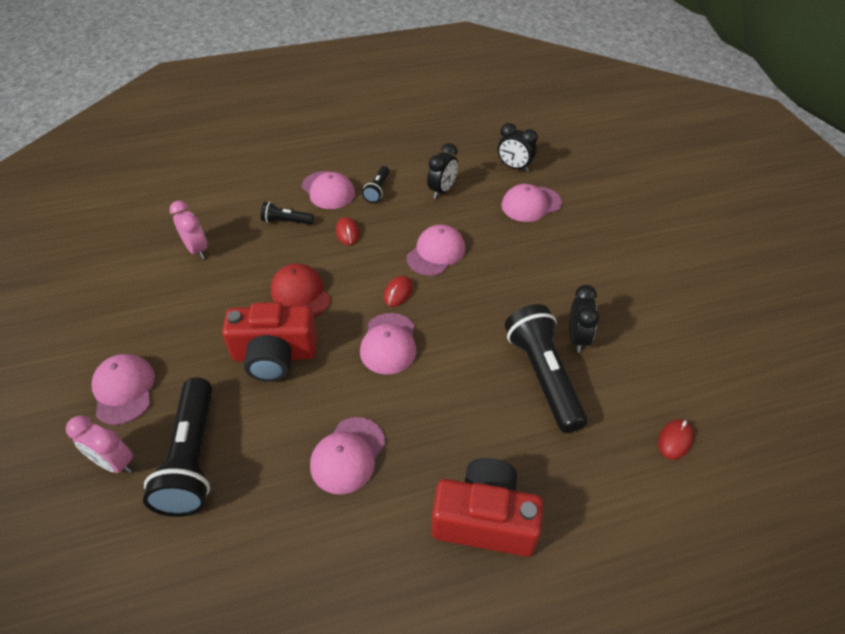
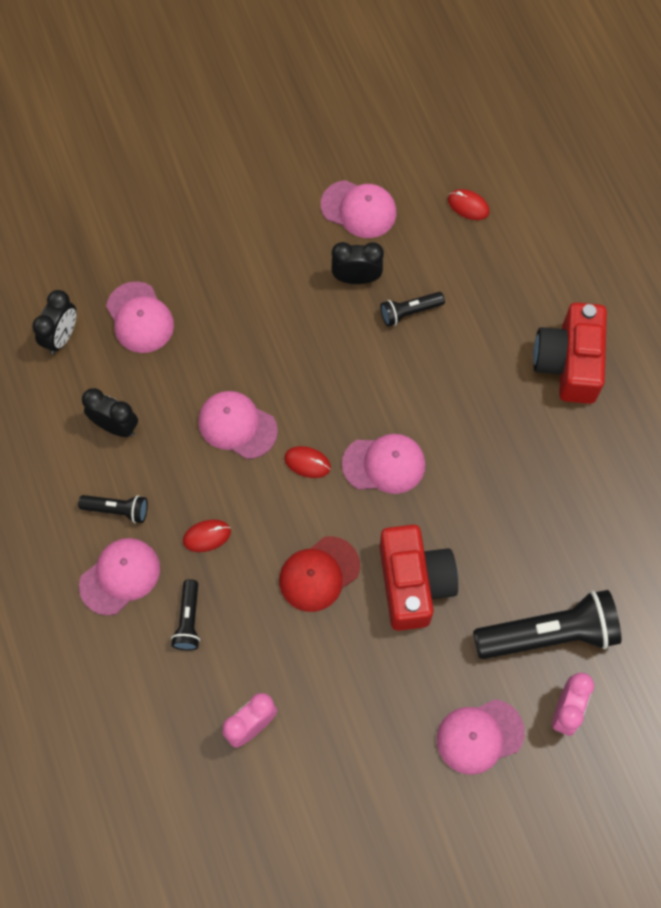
camera: 95 degrees left, 20 degrees up
pink cap [310,417,385,494] -> pink cap moved to [321,180,396,238]
black flashlight [505,304,588,433] -> black flashlight [380,292,445,326], size x0.49

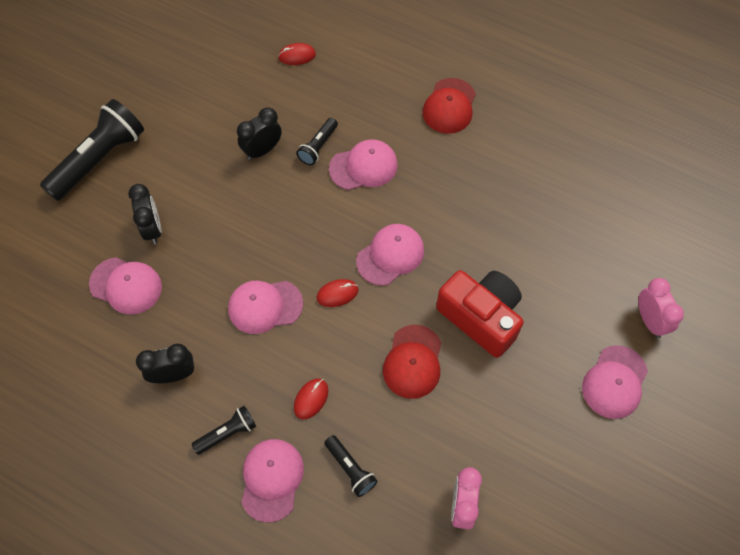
camera: 40 degrees left, 5 degrees down
black clock [32,290,76,354] -> black clock moved to [128,184,162,244]
pink cap [321,180,396,238] -> pink cap moved to [329,139,398,190]
black flashlight [473,590,621,659] -> black flashlight moved to [40,99,144,201]
red camera [533,302,607,404] -> red cap [423,78,476,134]

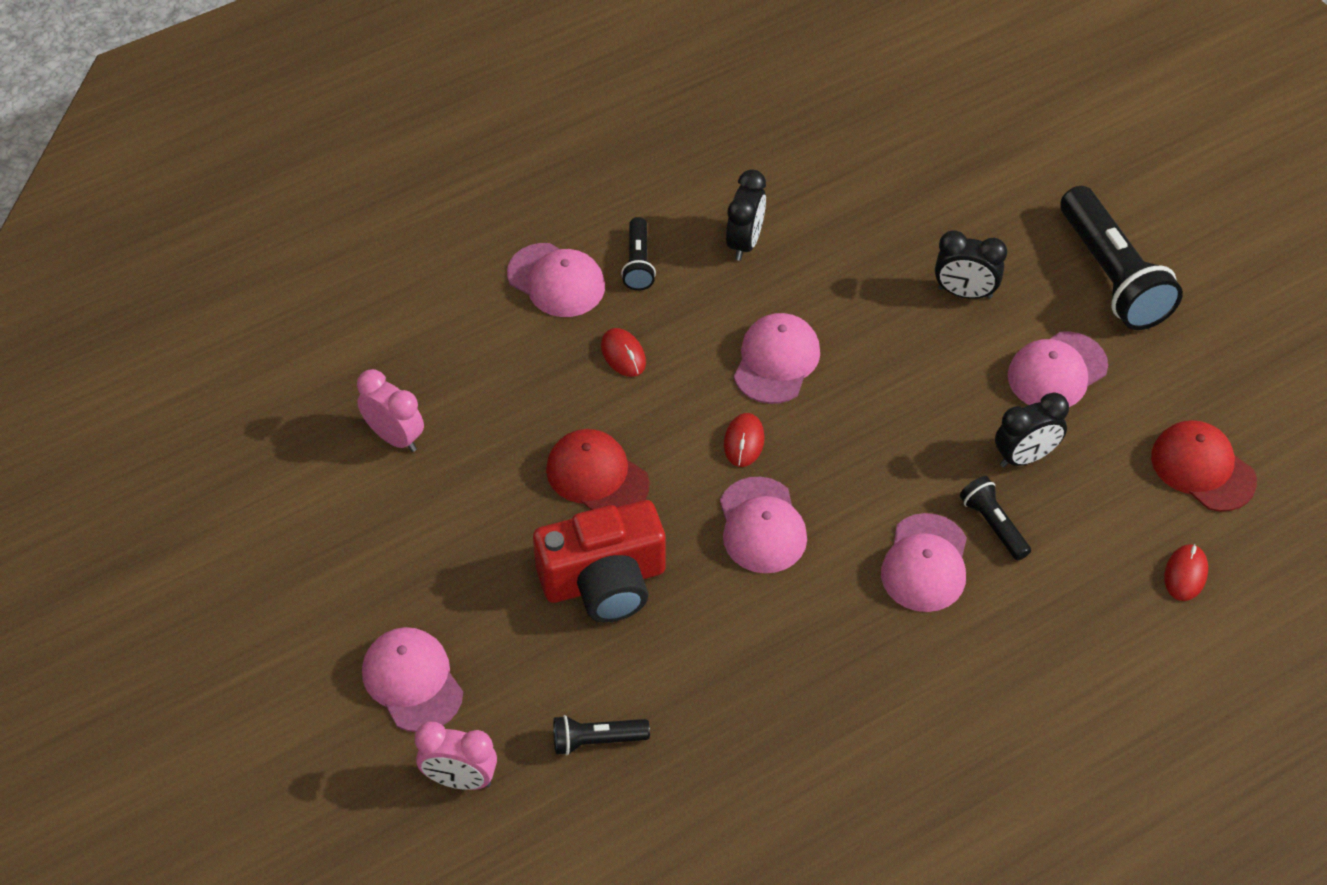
camera: 120 degrees right, 10 degrees down
pink cap [89,257,162,314] -> pink cap moved to [1008,331,1108,407]
black clock [237,107,282,160] -> black clock turned 75 degrees clockwise [995,392,1069,467]
black flashlight [324,435,377,497] -> black flashlight moved to [553,715,650,755]
red cap [423,78,476,134] -> red cap moved to [1151,420,1257,512]

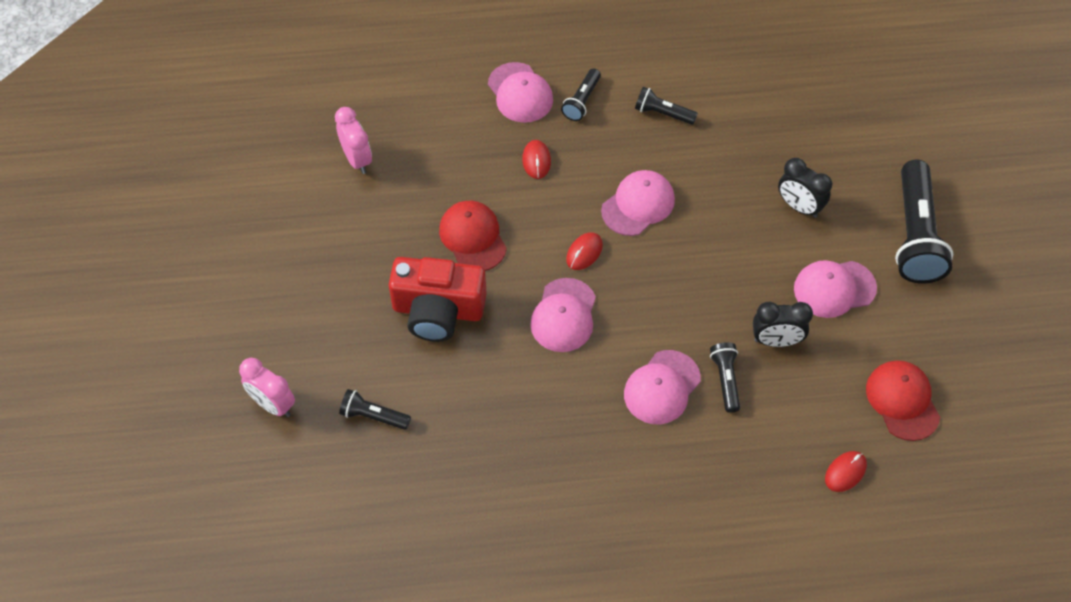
camera: 25 degrees right, 5 degrees up
pink cap [362,627,463,732] -> none
black clock [726,169,766,261] -> black flashlight [635,87,698,125]

